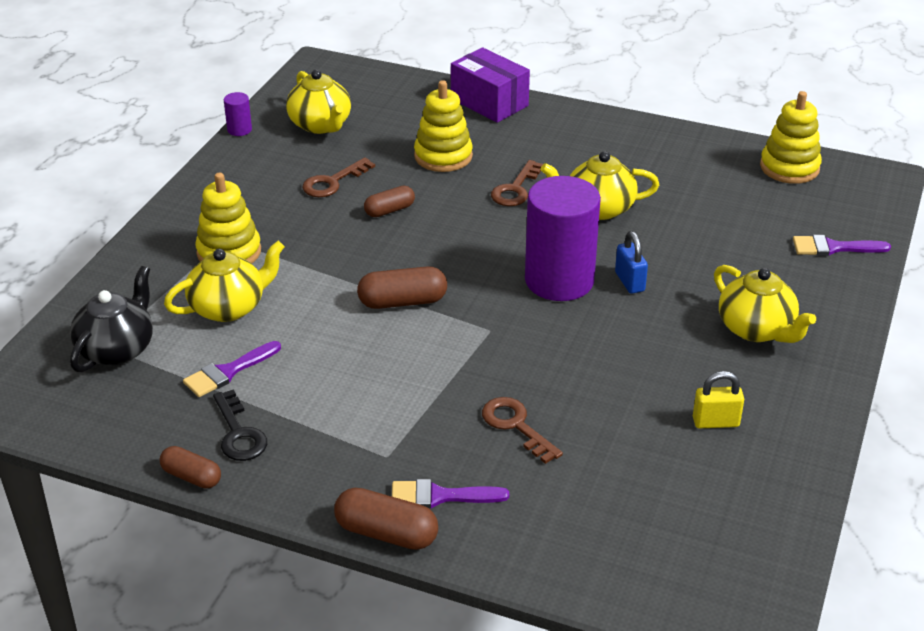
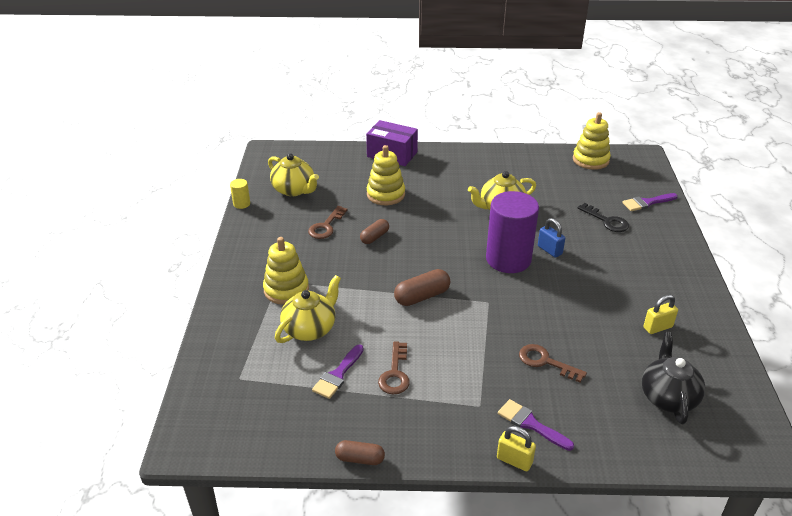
camera: 20 degrees left, 0 degrees up
black teapot [70,266,153,372] -> black teapot moved to [642,332,705,424]
black key [213,389,267,461] -> black key moved to [578,203,629,232]
purple cylinder [224,92,252,136] -> yellow cylinder [230,179,250,209]
brown capsule [334,488,438,550] -> yellow padlock [497,426,536,471]
purple brush [392,479,509,509] -> purple brush turned 60 degrees clockwise [498,399,574,451]
brown key [491,160,543,206] -> brown key moved to [378,341,410,394]
yellow teapot [714,265,816,343] -> none

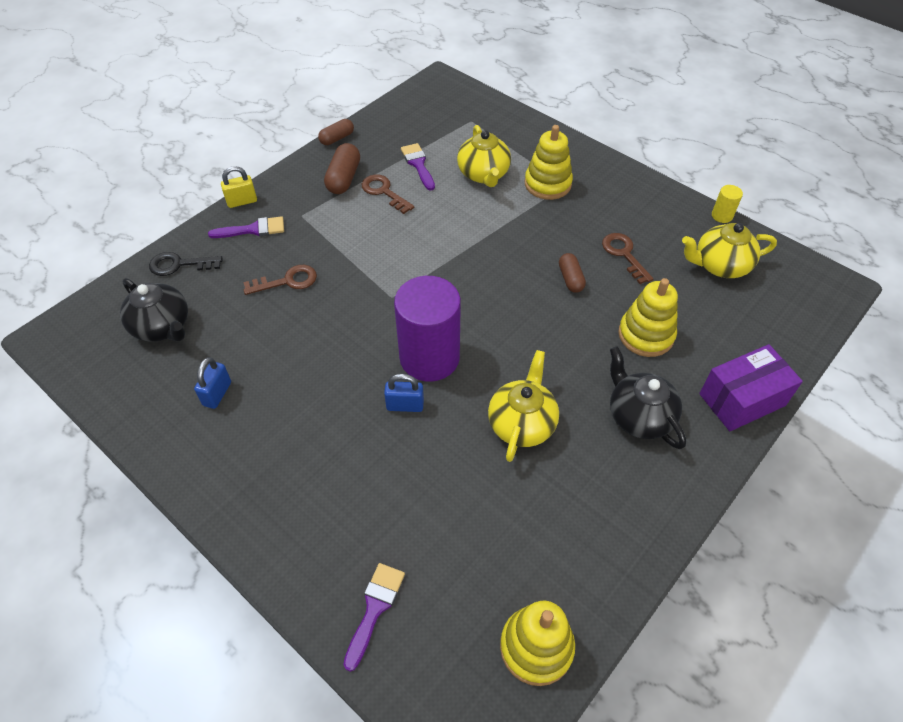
camera: 130 degrees right, 15 degrees up
brown capsule [394,269,450,306] -> brown capsule moved to [324,143,360,194]
black key [578,203,629,232] -> black key moved to [149,252,223,276]
yellow padlock [643,295,678,334] -> blue padlock [194,357,231,409]
none -> black teapot [610,346,686,449]

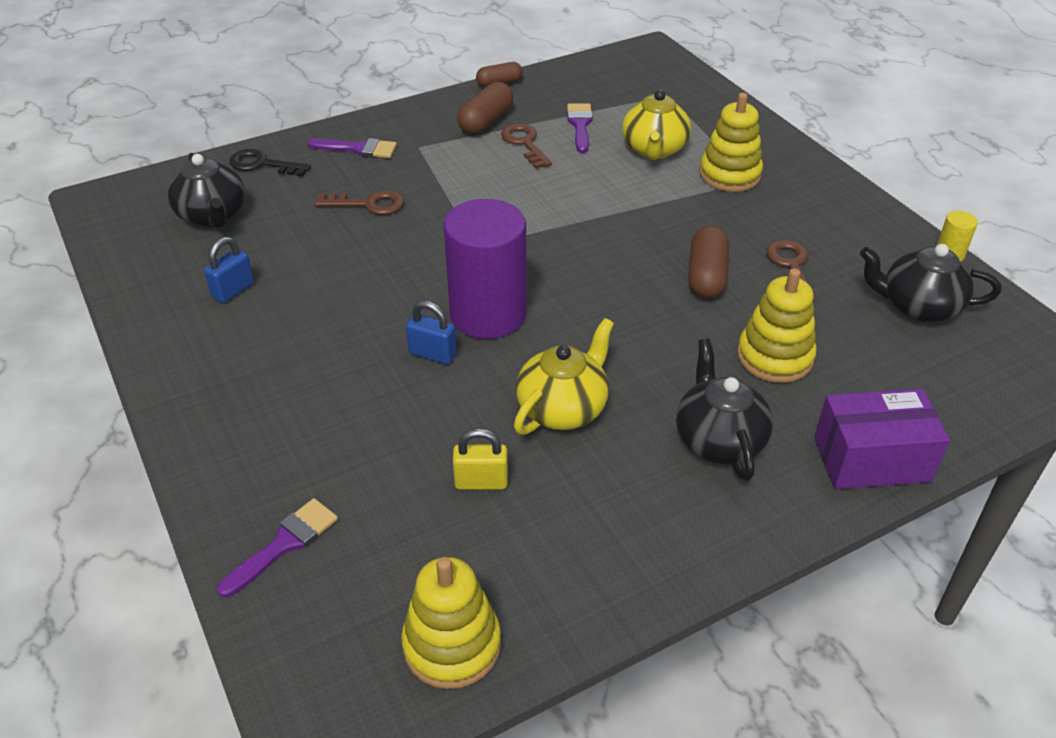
camera: 20 degrees right, 10 degrees down
yellow padlock [221,166,257,208] -> yellow padlock moved to [453,429,508,490]
brown capsule [559,253,586,293] -> brown capsule [688,226,729,298], size x1.51
yellow teapot [682,223,777,278] -> black teapot [860,244,1001,322]

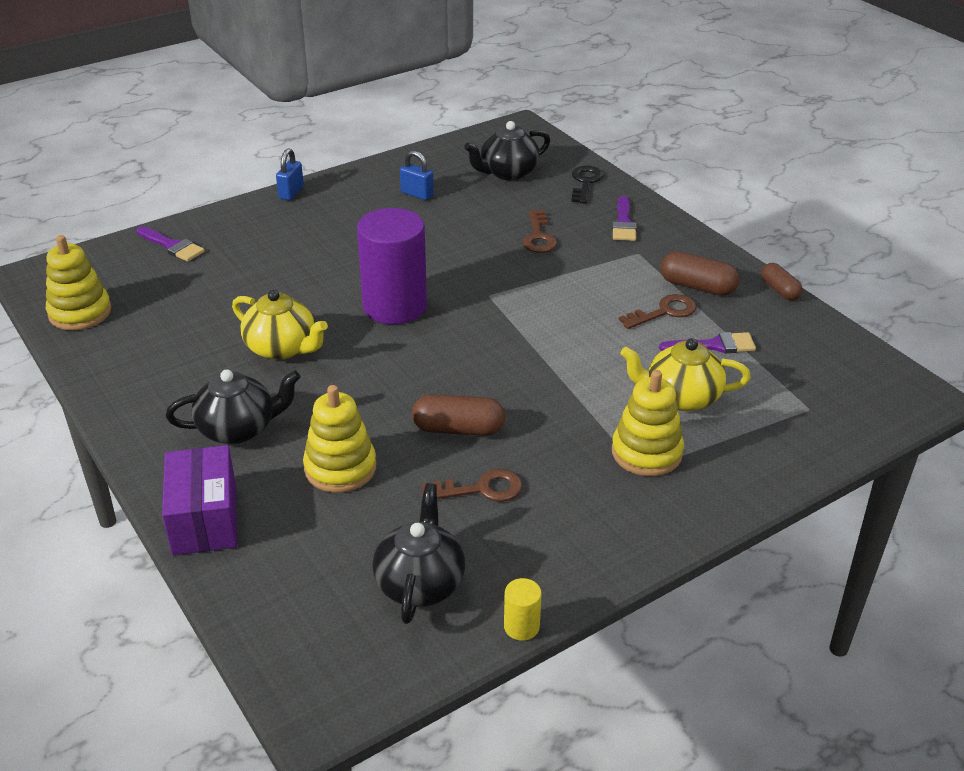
camera: 85 degrees right, 5 degrees down
blue padlock [406,301,457,364] -> blue padlock moved to [276,148,304,200]
yellow padlock [453,429,508,490] -> none

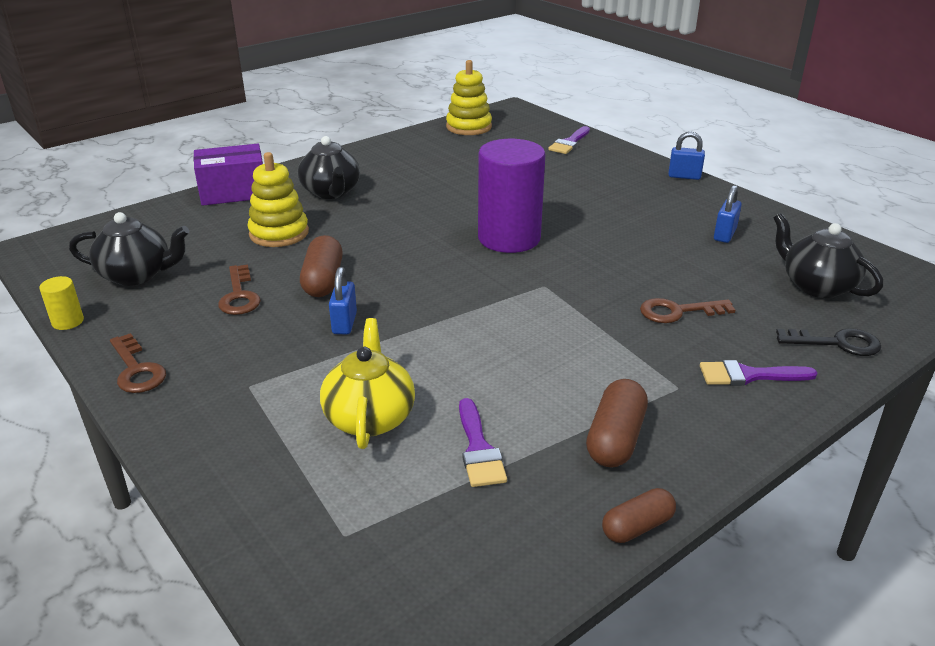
camera: 85 degrees right, 5 degrees down
yellow teapot [232,290,328,360] -> none
yellow stacking toy [612,370,684,476] -> none
brown key [619,294,697,329] -> brown key moved to [110,333,166,393]
none -> blue padlock [329,267,357,334]

